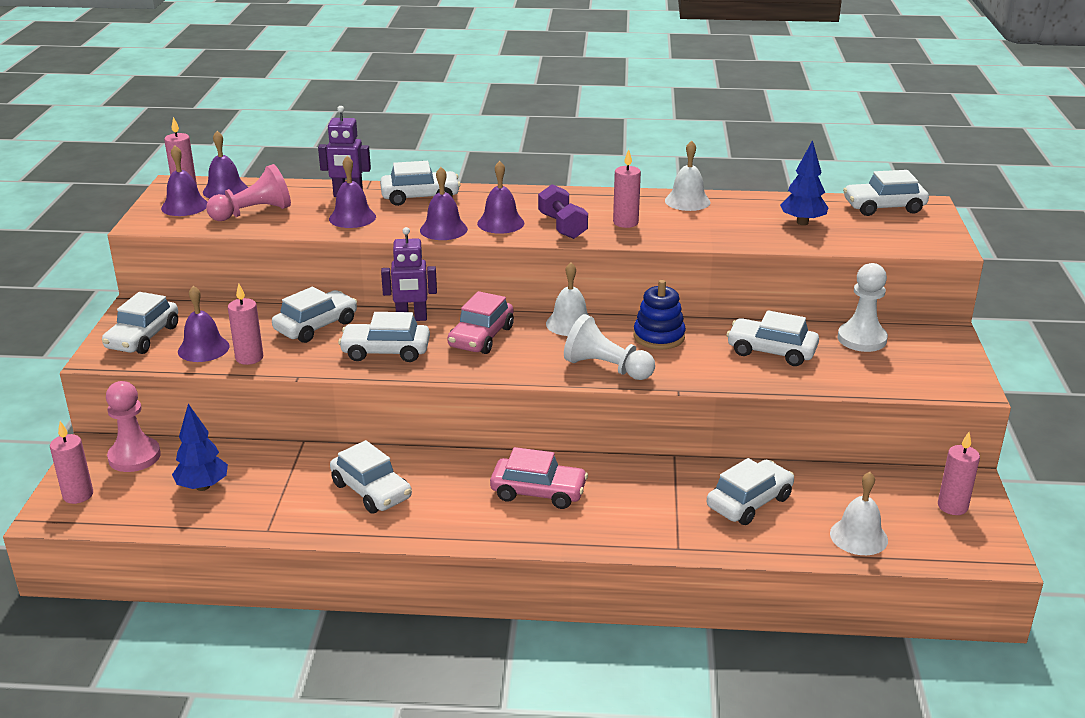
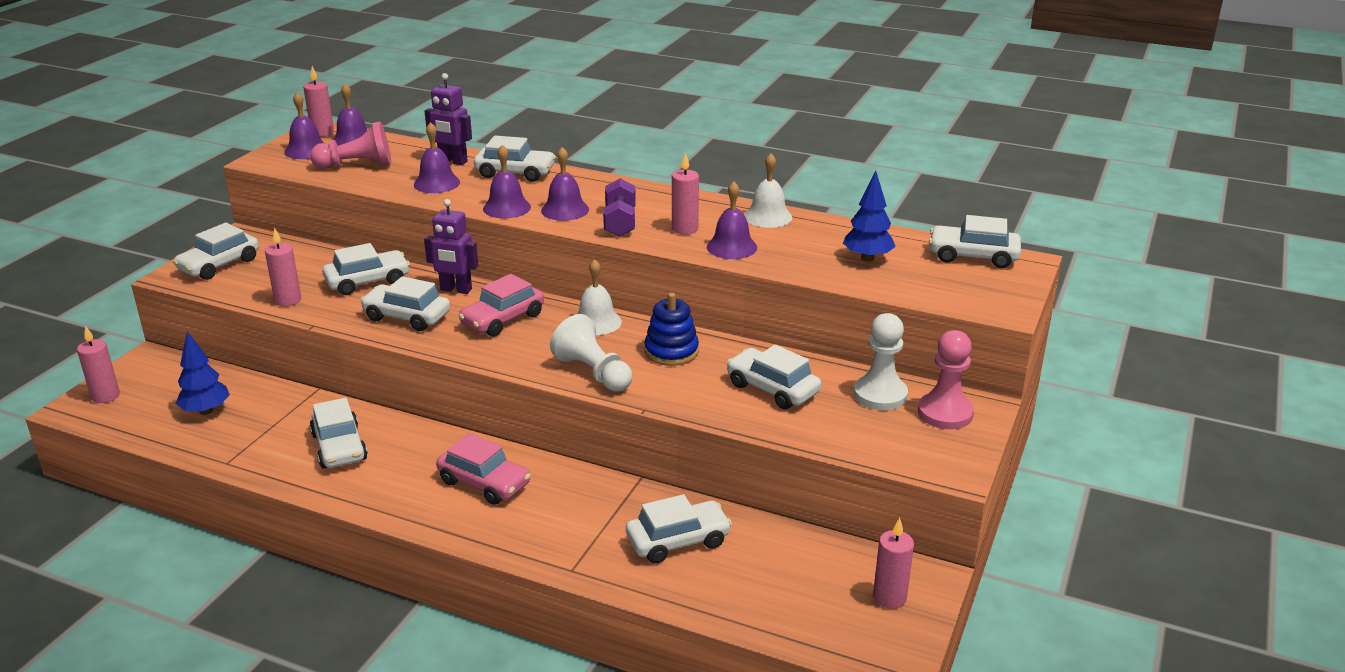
camera: 20 degrees right, 0 degrees up
pink pawn [106,381,161,472] -> pink pawn moved to [918,330,974,429]
purple bell [178,286,230,362] -> purple bell moved to [707,181,757,259]
white bell [830,472,888,555] -> none

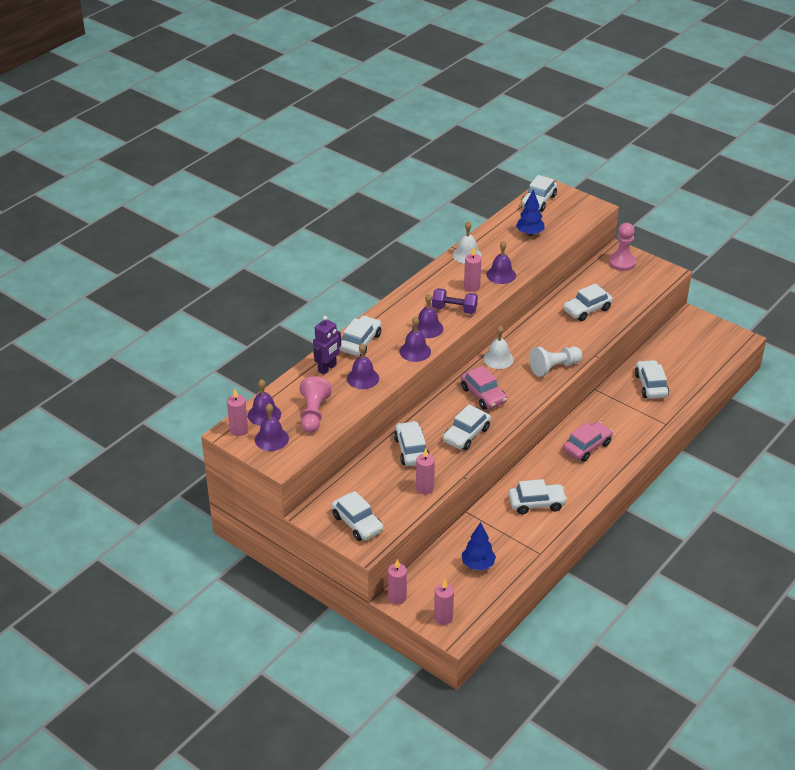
camera: 75 degrees left, 10 degrees up
purple robot [424,199,478,294] -> none
blue stacking toy [644,293,699,366] -> none
white pawn [854,313,908,410] -> none
pink candle [873,518,914,609] -> pink candle moved to [388,559,407,604]

